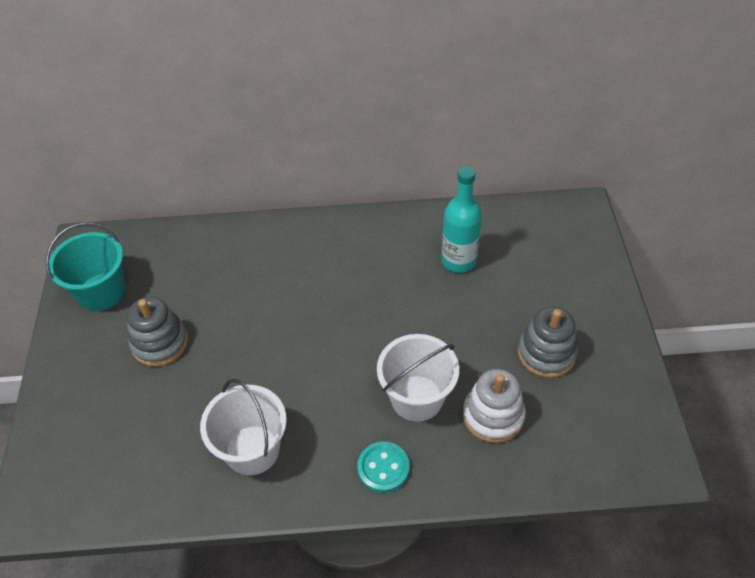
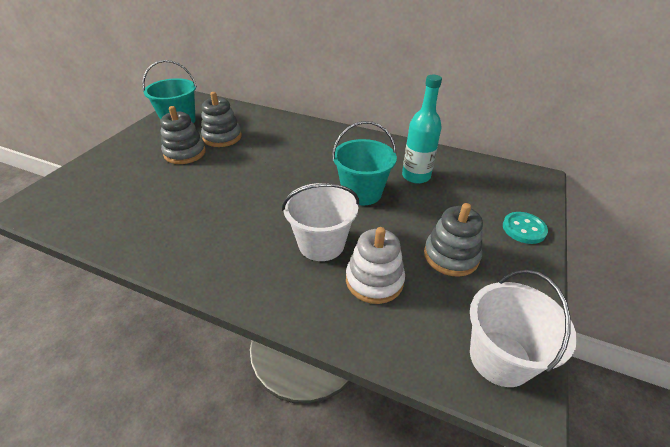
camera: 25 degrees right, 10 degrees down
white bucket [200,379,287,475] -> white bucket moved to [470,270,577,387]
turquoise button [357,442,409,493] -> turquoise button moved to [503,212,548,244]
none -> grey stacking toy [201,92,242,147]
none -> turquoise bucket [332,121,397,205]

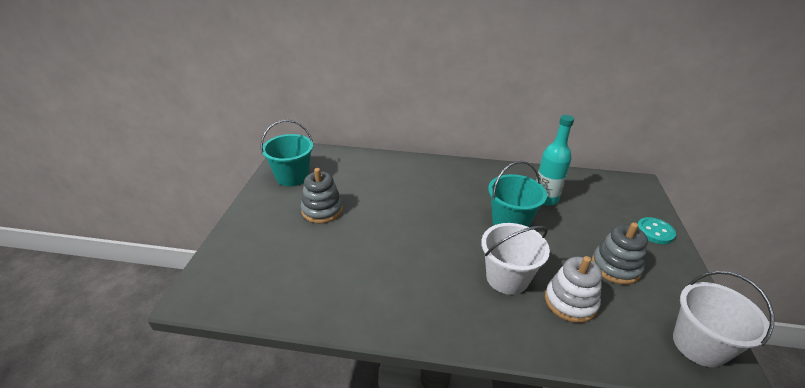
camera: 15 degrees left, 5 degrees down
grey stacking toy [201,92,242,147] -> none

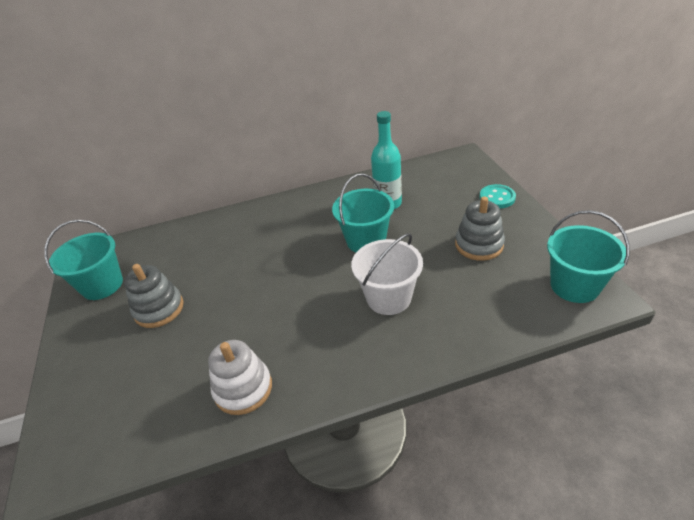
camera: 20 degrees left, 5 degrees up
white stacking toy [545,256,602,323] -> white stacking toy moved to [208,340,272,415]
white bucket [673,271,774,367] -> turquoise bucket [547,210,630,303]

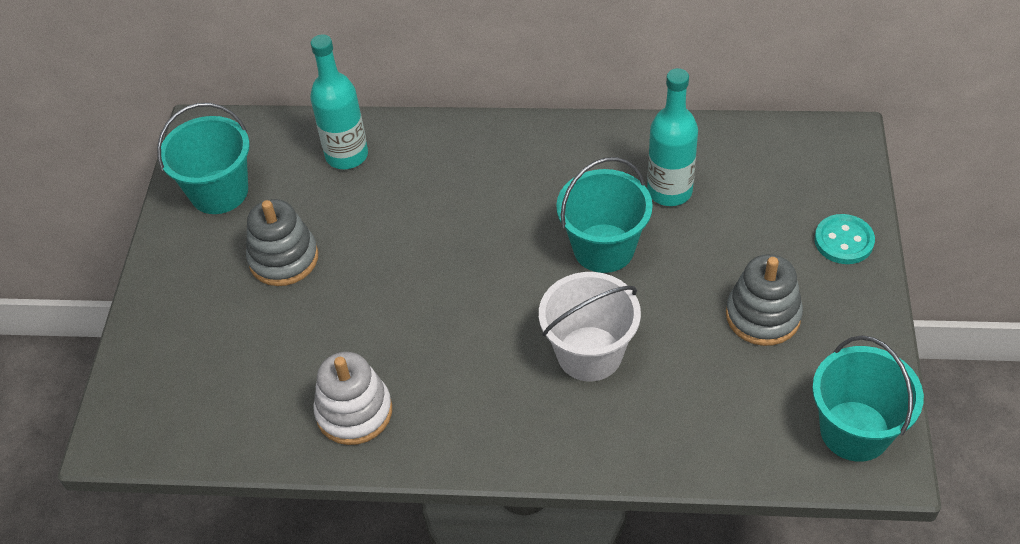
camera: 20 degrees right, 10 degrees up
none -> turquoise bottle [310,34,368,169]

